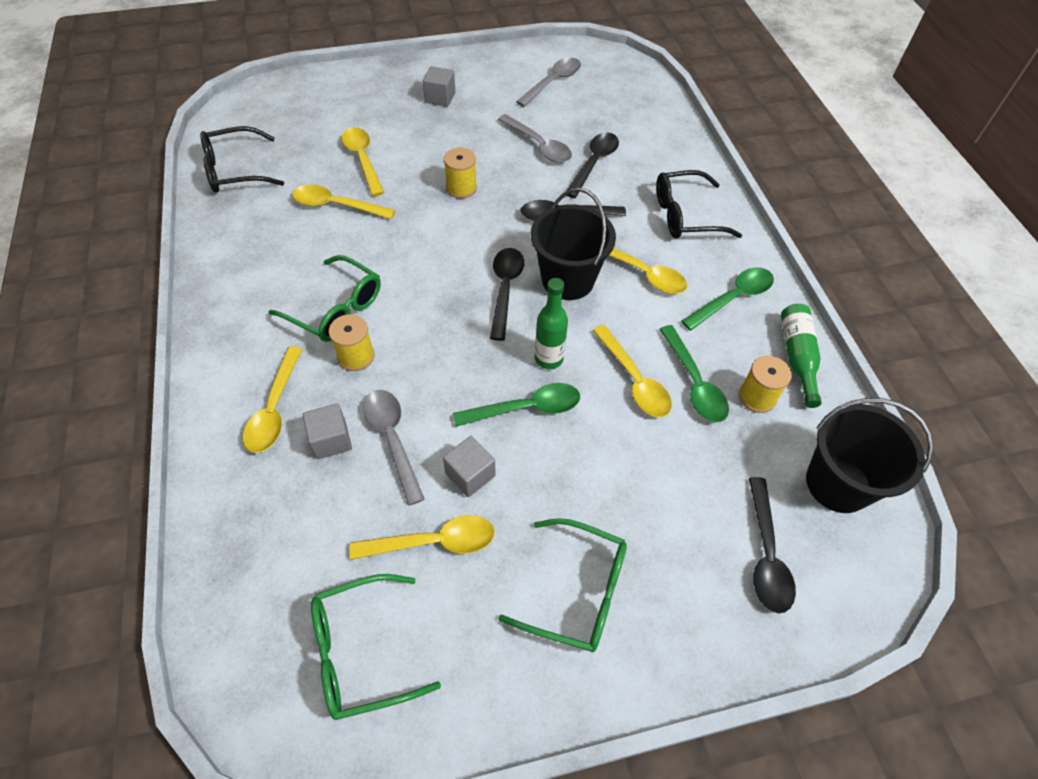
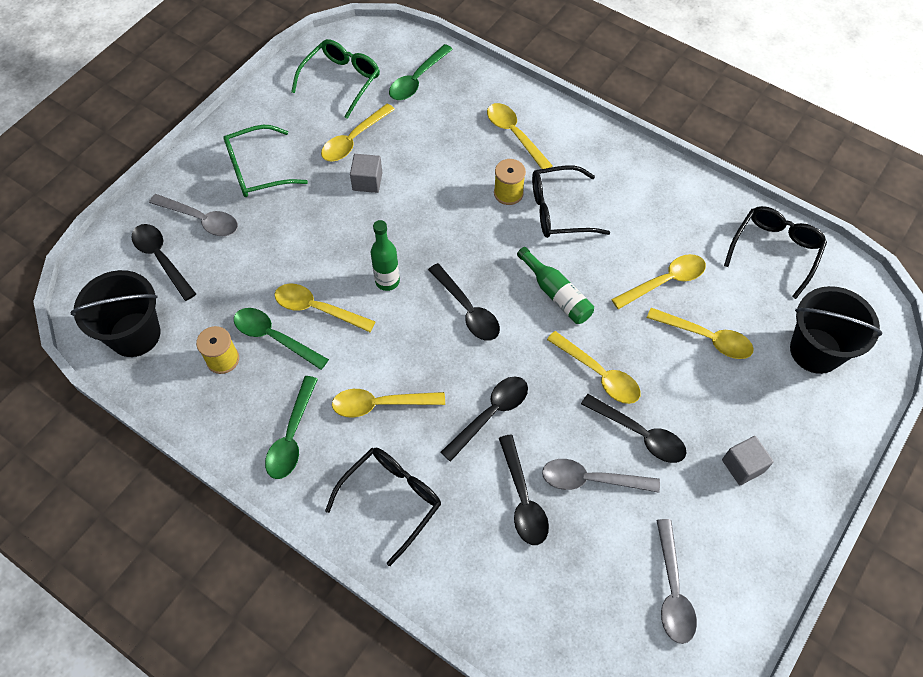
camera: 140 degrees right, 5 degrees up
green glasses [268,255,381,342] -> black glasses [532,165,610,238]
grey cube [303,403,352,459] -> none
grey spoon [363,390,425,506] -> grey spoon moved to [149,194,238,236]
yellow spool [444,148,477,199] -> yellow spoon [547,331,641,404]
green spoon [453,383,580,427] -> green spoon moved to [389,44,453,100]
black bucket [531,188,616,300] -> black bucket moved to [790,286,882,374]
green bottle [781,304,822,408] -> green bottle moved to [517,247,594,324]
none -> black spoon [581,394,686,463]

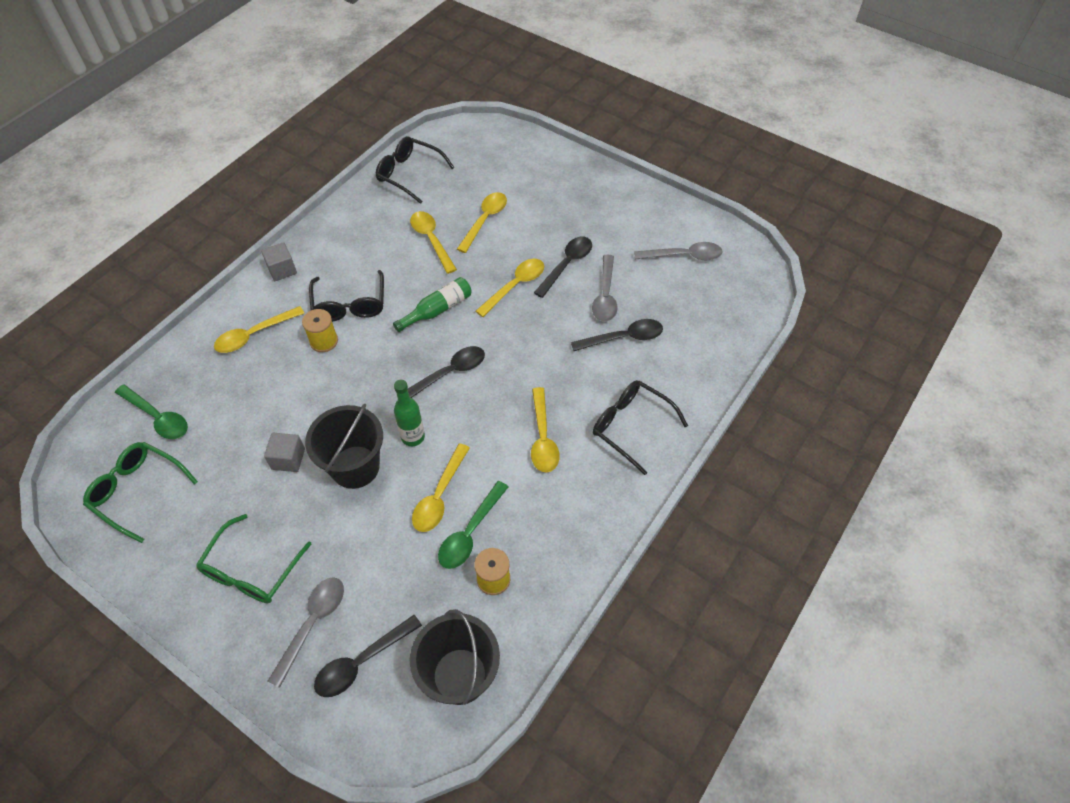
camera: 90 degrees left, 5 degrees down
green glasses [223,125,308,197] -> green glasses turned 45 degrees clockwise [196,514,312,603]
green spoon [265,376,318,479] -> none
yellow spoon [321,103,395,162] -> none
black spoon [441,376,528,462] -> none
grey cube [722,436,774,485] -> grey cube moved to [261,242,297,281]
black bucket [790,286,882,374] -> black bucket moved to [305,404,383,489]

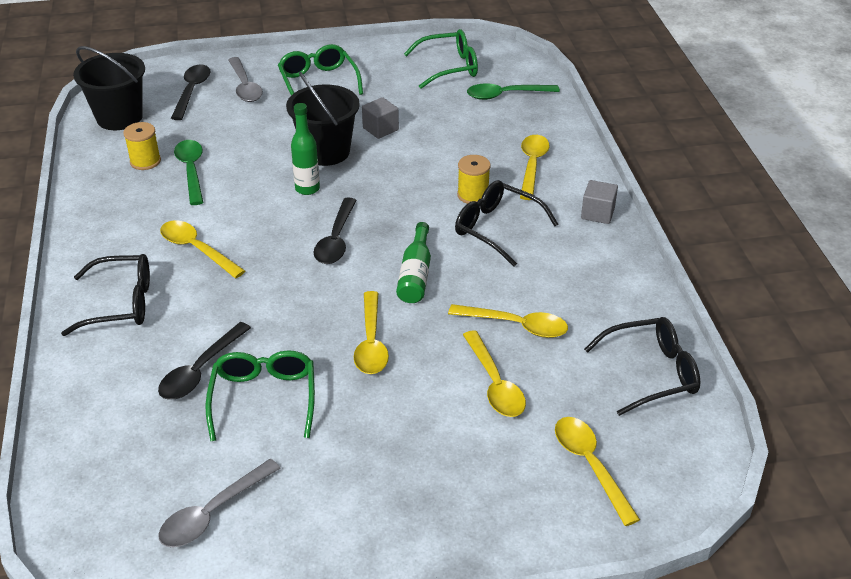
camera: 135 degrees right, 15 degrees down
yellow spoon [412,443,470,532] -> yellow spoon moved to [555,417,640,526]
black spoon [534,237,592,298] -> none
grey spoon [592,255,618,322] -> green glasses [205,350,315,441]

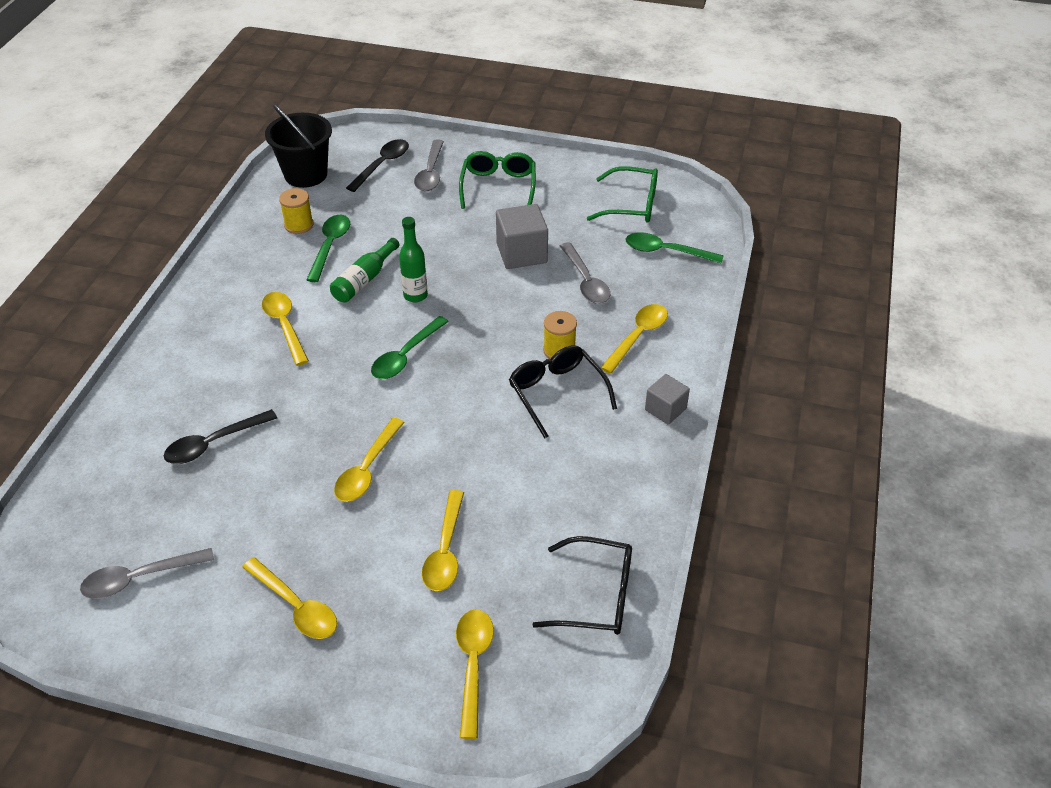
camera: 25 degrees right, 5 degrees up
black glasses [61,254,150,336] -> none
green glasses [205,350,315,441] -> none
black bucket [286,72,360,166] -> none
black spoon [314,198,356,264] -> green spoon [371,316,449,379]
grey cube [362,97,399,139] -> grey cube [496,204,548,269], size x1.61
green bottle [396,222,431,303] -> green bottle moved to [330,238,400,303]
yellow spoon [448,304,568,338] -> yellow spoon moved to [242,557,337,639]
none -> grey spoon [560,242,610,304]

